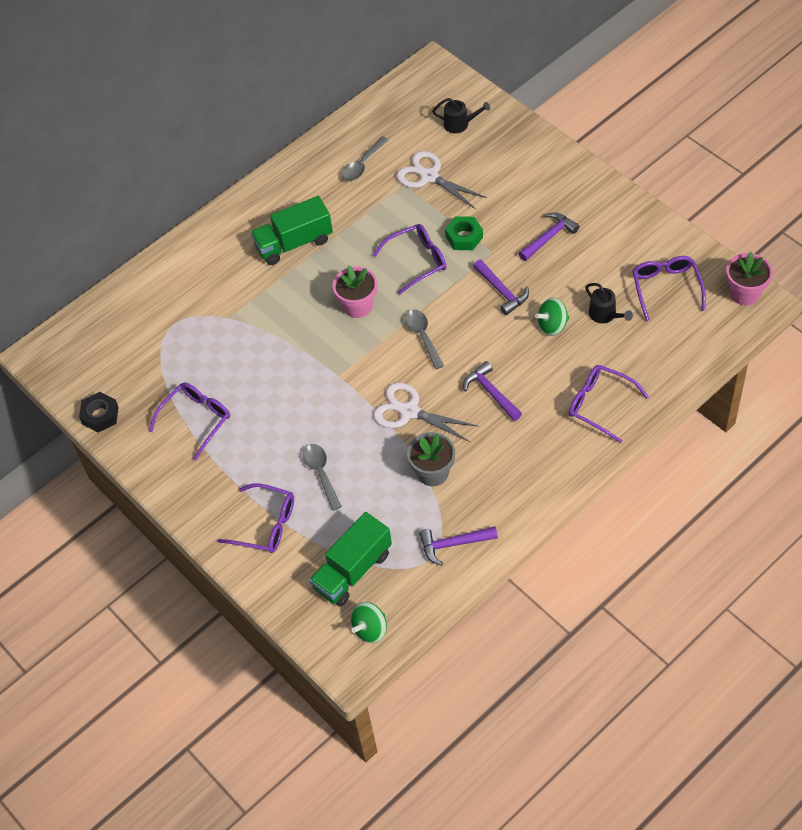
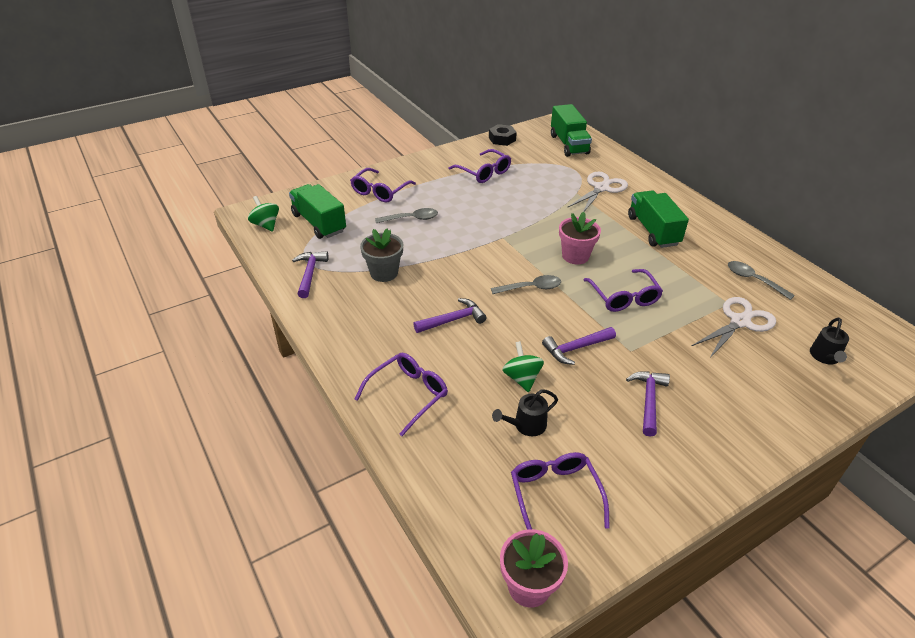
camera: 95 degrees right, 15 degrees down
white scissors [373,382,479,442] -> white scissors moved to [567,172,628,212]
green nut [445,216,483,250] -> none
purple hammer [519,212,580,261] -> purple hammer turned 135 degrees counterclockwise [626,371,670,437]
purple glasses [633,256,706,321] -> purple glasses turned 105 degrees counterclockwise [511,452,610,529]
none -> green truck [551,104,592,157]

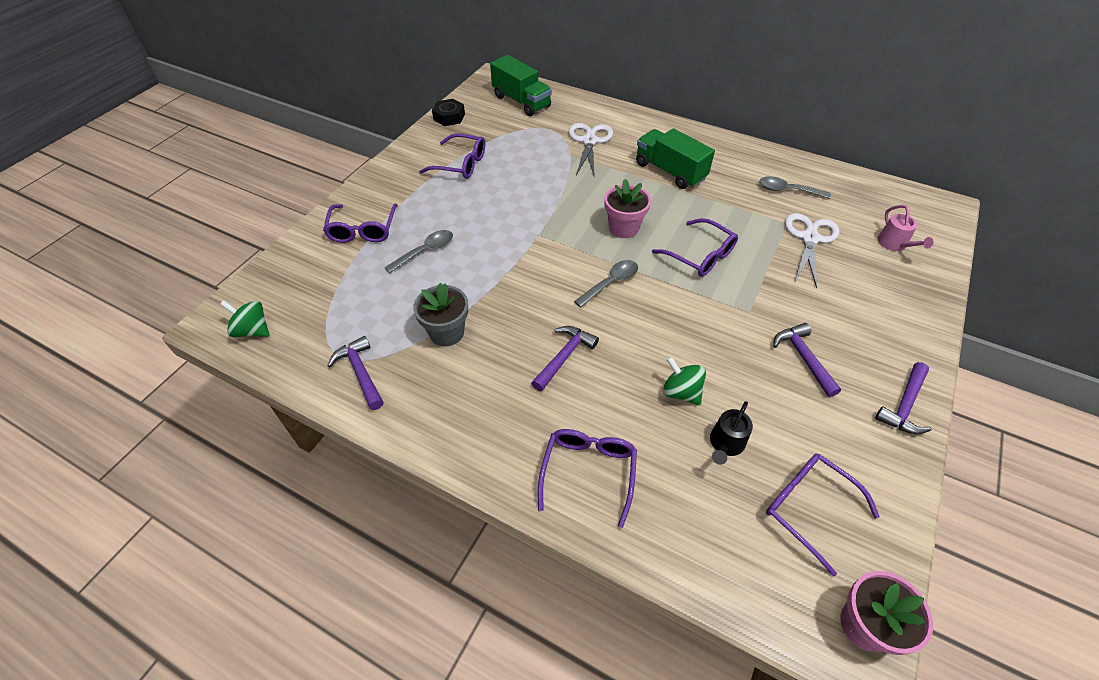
camera: 30 degrees left, 10 degrees up
green truck [289,184,346,239] -> none
purple hammer [542,327,616,365] -> purple hammer moved to [875,362,932,434]
black watering can [810,318,849,364] -> pink watering can [878,205,933,251]

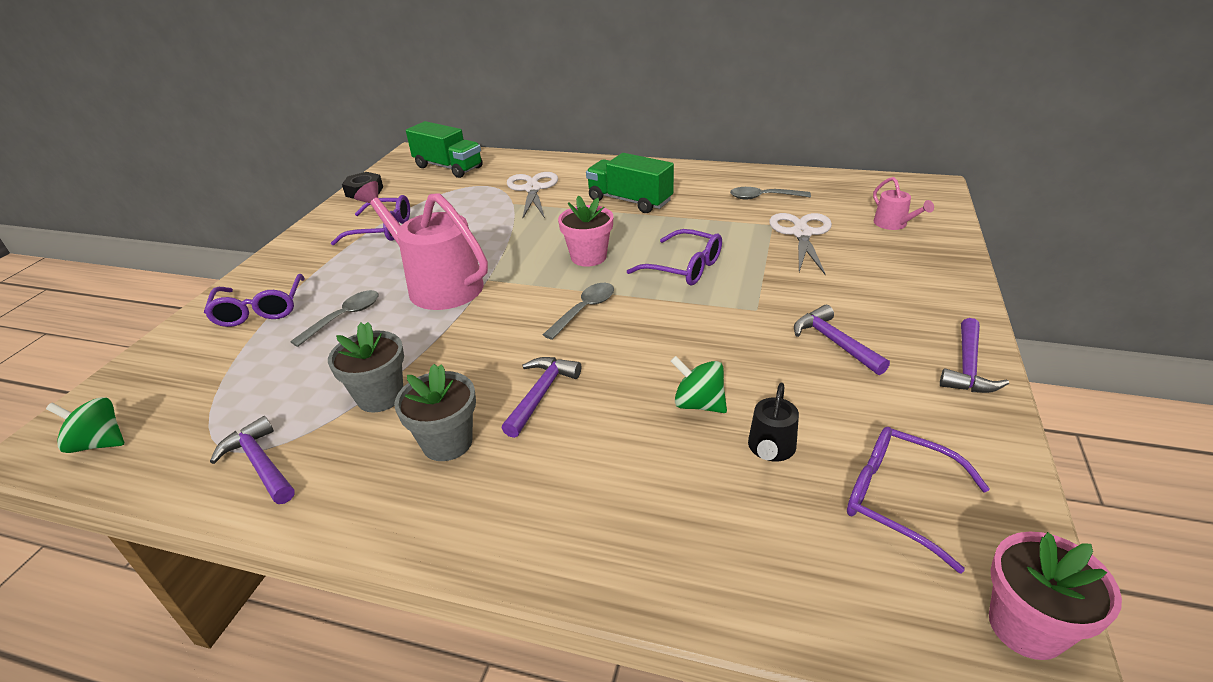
camera: 10 degrees left, 15 degrees down
purple glasses [538,429,637,528] -> none
none -> pink watering can [354,181,488,310]
none -> grey flower pot [394,364,476,461]

